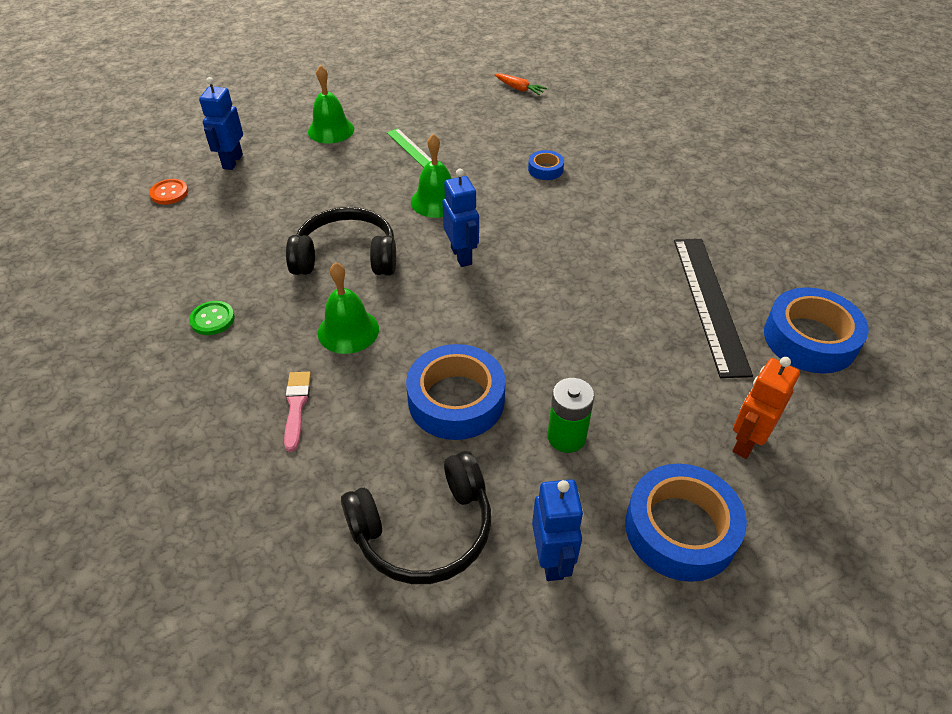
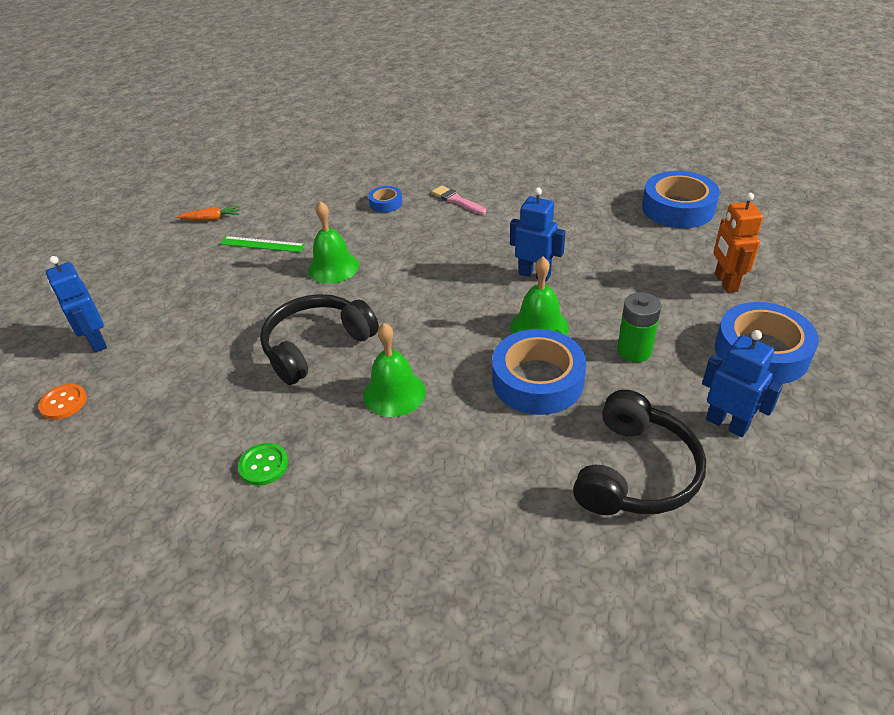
camera: 40 degrees left, 5 degrees down
pink brush [284,372,311,452] -> pink brush moved to [432,185,486,215]
green bell [308,65,354,144] -> green bell moved to [510,257,569,335]
blue robot [442,169,479,267] -> blue robot moved to [510,187,566,281]
orange carrot [495,73,547,95] -> orange carrot moved to [177,206,240,221]
black ruler [674,239,753,378] -> none

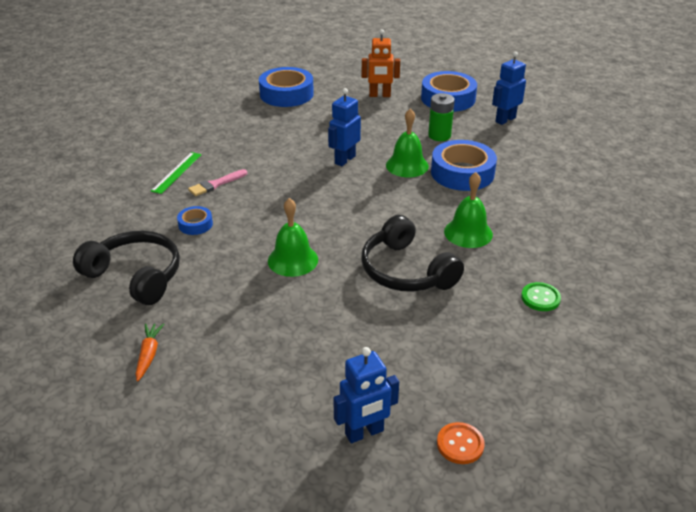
camera: 85 degrees left, 5 degrees down
green ruler [220,236,306,253] -> green ruler moved to [151,152,202,194]
black headphones [573,390,706,515] -> black headphones moved to [73,231,180,305]

